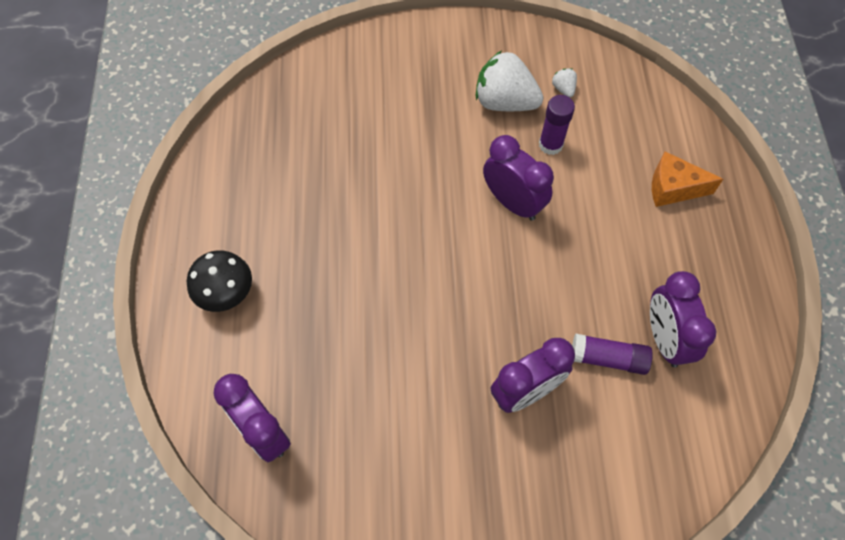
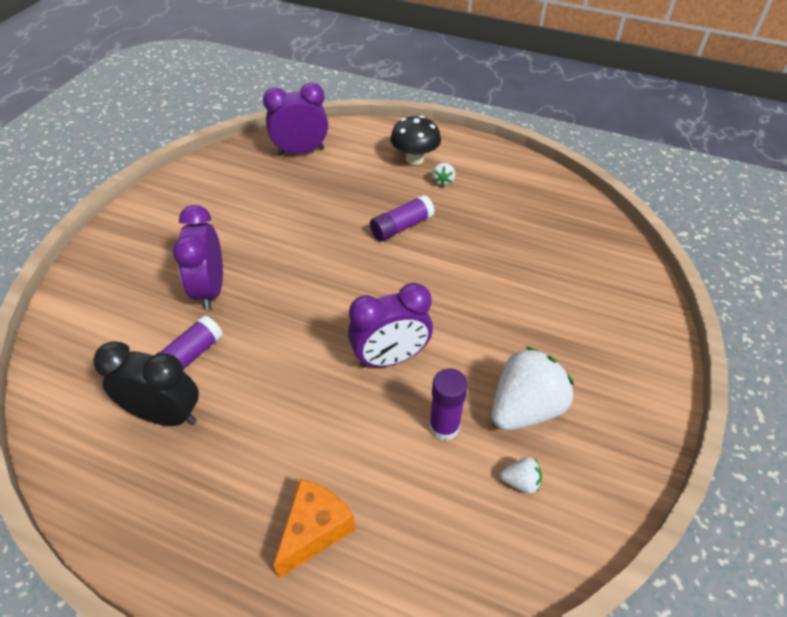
camera: 115 degrees right, 15 degrees down
purple clock [650,271,716,367] -> black clock [93,341,199,426]
none -> purple glue stick [370,195,435,241]
none -> white strawberry [432,163,455,187]

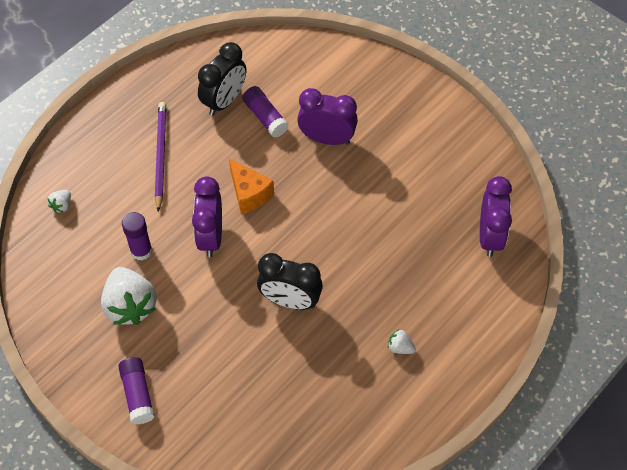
camera: 110 degrees right, 10 degrees up
orange cheese [273,479,355,578] -> orange cheese moved to [229,158,274,214]
purple glue stick [370,195,435,241] -> purple glue stick moved to [118,357,155,424]
black mushroom [390,115,441,165] -> none
white strawberry [500,457,542,493] -> white strawberry moved to [48,190,71,213]
none -> purple pencil [155,102,166,212]
none -> black clock [257,253,323,310]

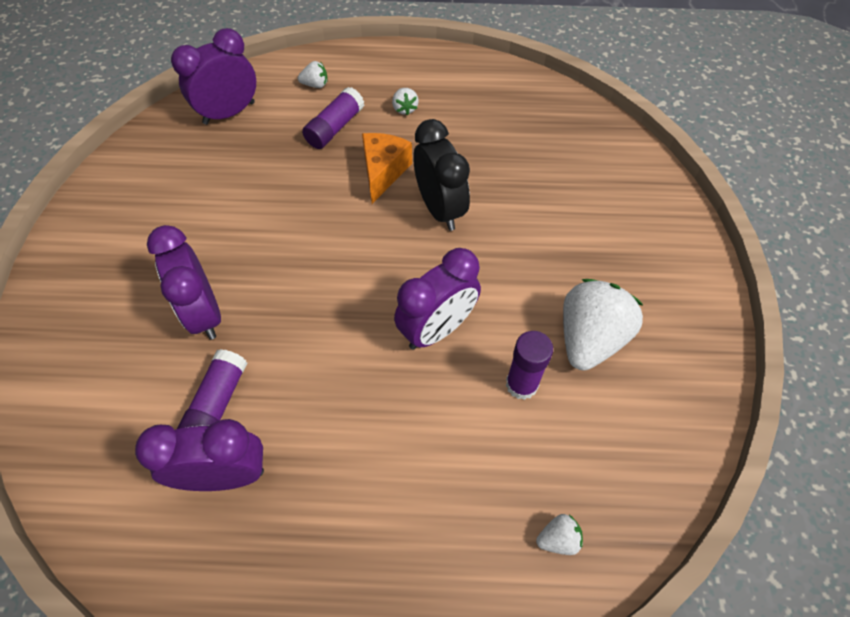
camera: 130 degrees left, 0 degrees up
purple glue stick [118,357,155,424] -> purple glue stick moved to [302,87,364,149]
purple pencil [155,102,166,212] -> none
black clock [198,42,246,116] -> purple clock [135,419,264,491]
orange cheese [229,158,274,214] -> orange cheese moved to [362,133,412,204]
none -> white strawberry [298,61,328,88]

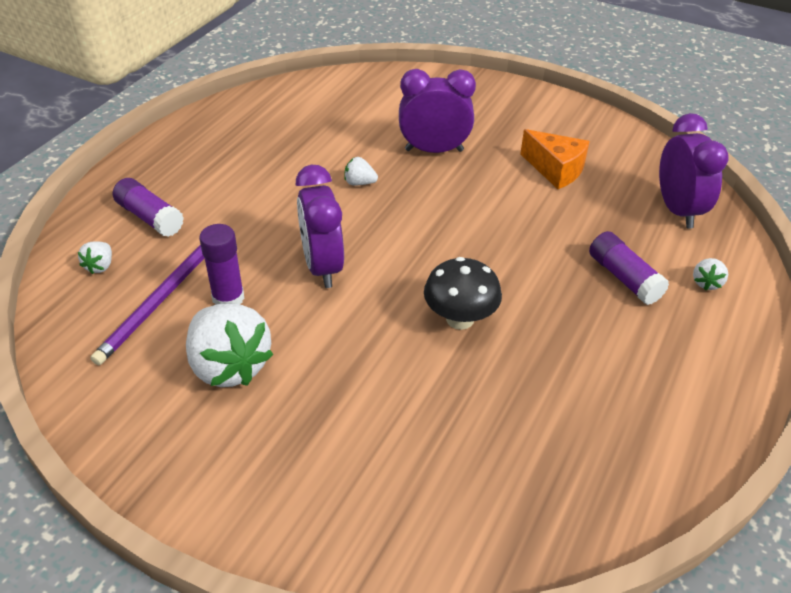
camera: 115 degrees right, 15 degrees down
purple clock [135,419,264,491] -> none
purple glue stick [177,349,247,429] -> purple glue stick moved to [113,178,184,237]
orange cheese [362,133,412,204] -> orange cheese moved to [520,129,590,189]
white strawberry [392,88,419,116] -> white strawberry moved to [344,157,378,185]
black clock [413,119,470,231] -> black mushroom [424,257,502,330]
none -> purple pencil [90,244,204,365]

